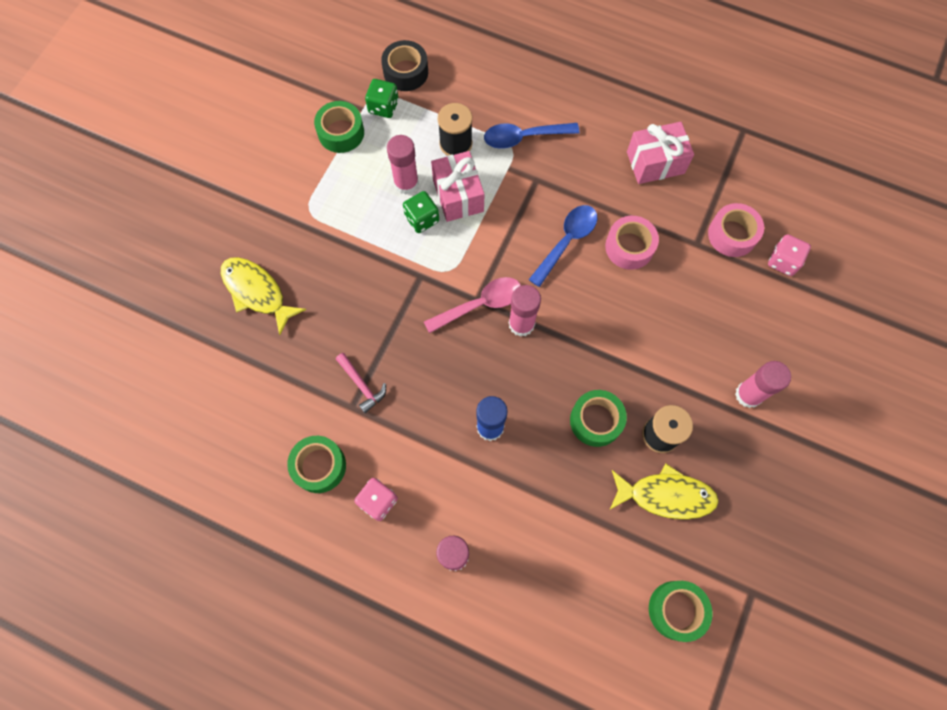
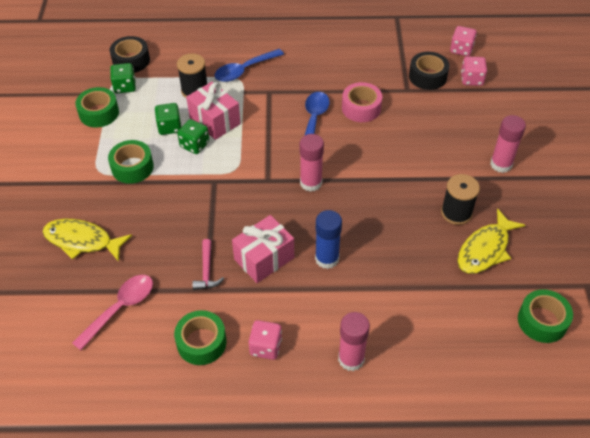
camera: 25 degrees left, 20 degrees down
pink hammer [336,353,386,413] -> pink hammer turned 60 degrees clockwise [192,239,224,290]
pink glue stick [387,135,419,195] -> green dice [155,103,182,135]
pink spoon [424,277,521,333] -> pink spoon moved to [72,275,153,351]
green tape [570,390,627,447] -> green tape moved to [108,140,154,184]
yellow fish [610,463,719,520] -> yellow fish turned 150 degrees clockwise [457,208,525,274]
pink gift [627,122,694,184] -> pink gift moved to [232,215,294,283]
pink tape [708,203,764,257] -> black tape [409,52,449,90]
none -> pink dice [450,26,477,56]

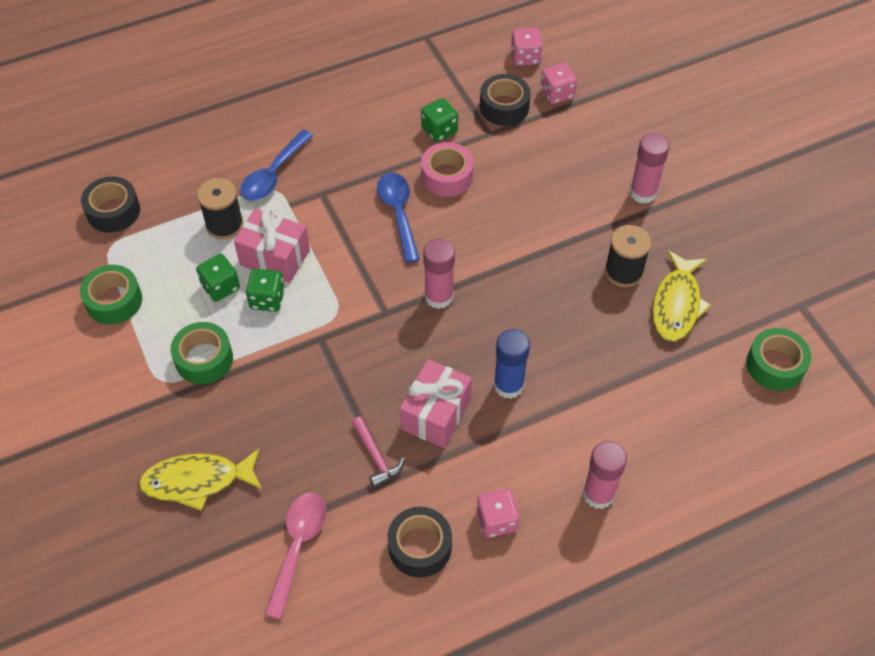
camera: 25 degrees left, 5 degrees up
green dice [110,63,136,94] -> green dice moved to [421,98,458,142]
green tape [174,310,226,365] -> black tape [387,507,452,577]

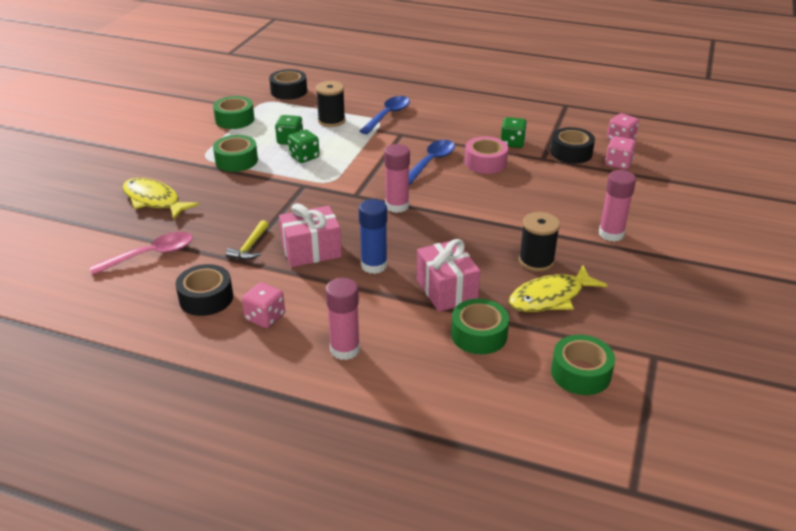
camera: 45 degrees right, 20 degrees down
pink gift [234,208,310,283] -> pink gift moved to [417,239,480,312]
blue spoon [240,130,313,201] -> blue spoon turned 135 degrees clockwise [360,96,410,134]
pink hammer [352,417,405,487] -> yellow hammer [226,220,269,260]
none -> green tape [451,299,509,355]

